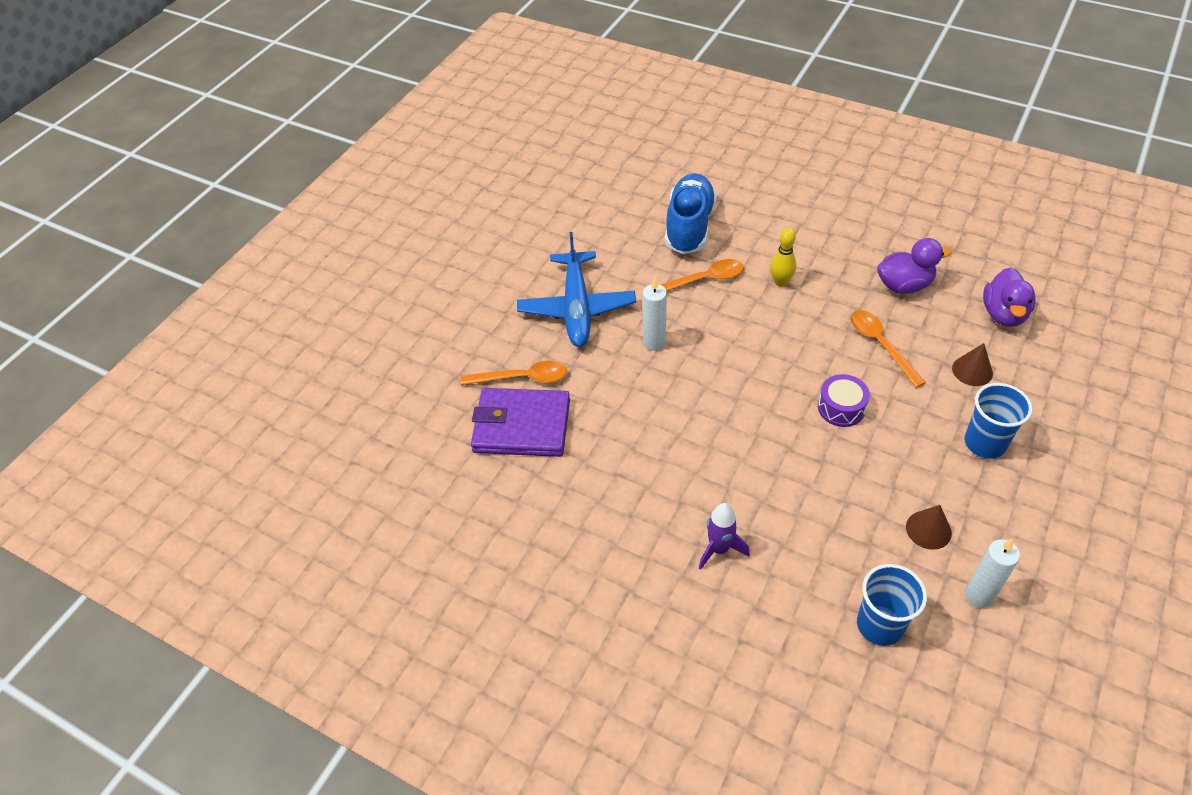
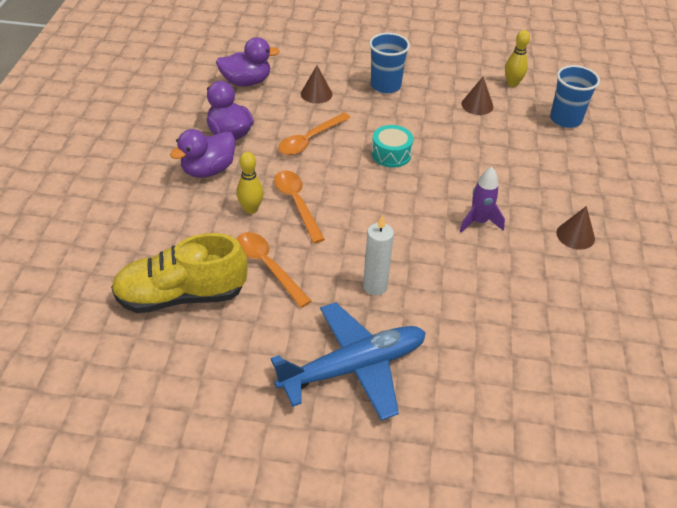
camera: 115 degrees left, 5 degrees down
orange spoon [460,361,567,385] -> orange spoon moved to [274,171,325,243]
purple wallet [471,388,570,457] -> none
blue shoe [665,173,717,254] -> yellow shoe [111,233,248,313]
purple rocket [699,503,750,570] -> purple rocket moved to [459,167,505,233]
purple drum [818,374,870,427] -> turquoise drum [371,125,413,168]
white candle [965,539,1020,608] -> yellow bowling pin [505,30,530,87]
none -> purple duck [170,129,235,178]
none -> brown cone [556,206,595,250]

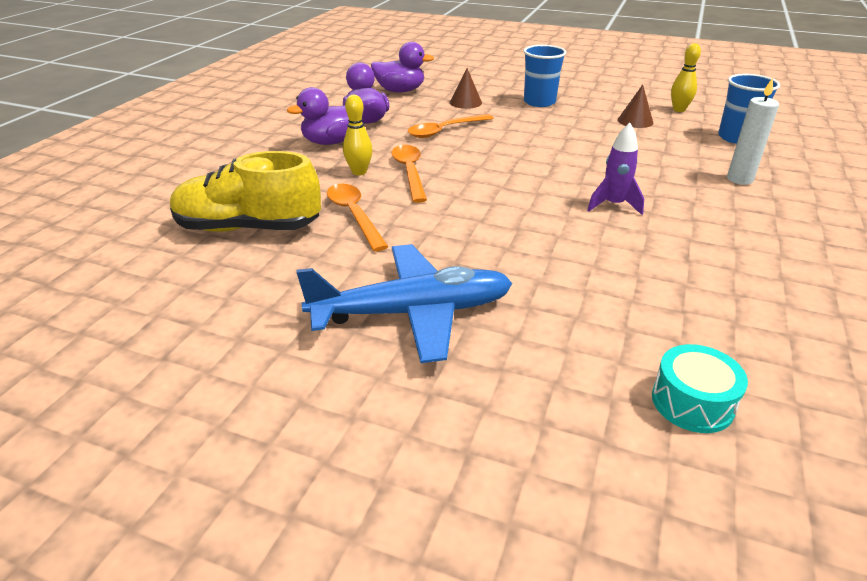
camera: 15 degrees right, 10 degrees down
white candle [363,215,394,295] -> white candle moved to [727,78,779,185]
turquoise drum [371,125,413,168] -> turquoise drum moved to [652,344,748,433]
brown cone [556,206,595,250] -> none

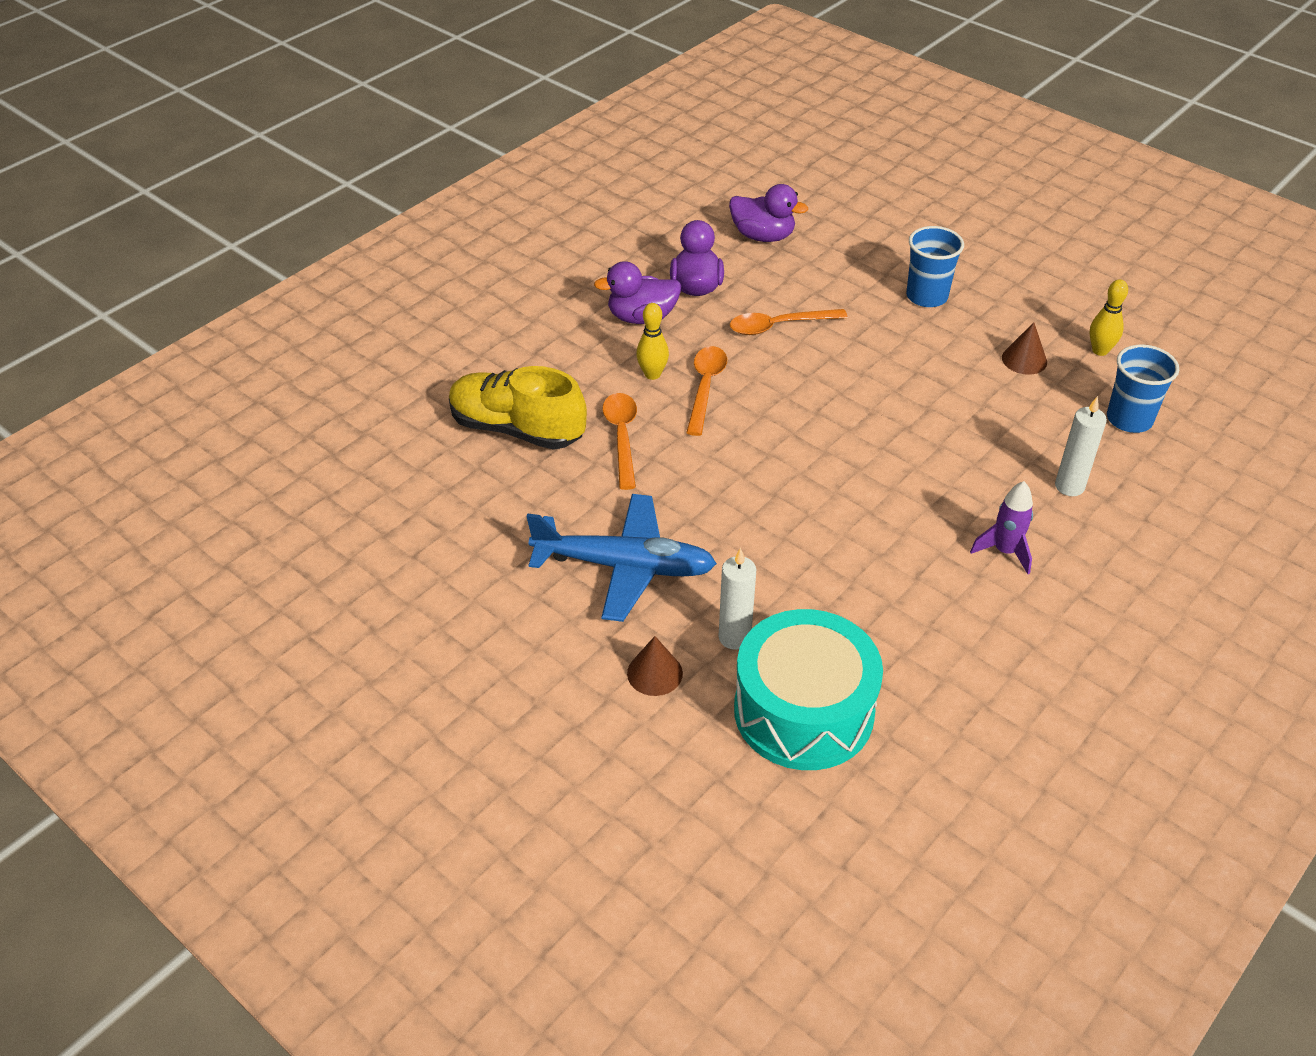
camera: 20 degrees right, 10 degrees up
brown cone [450,68,482,109] -> brown cone moved to [627,636,683,696]
purple rocket [587,123,644,215] -> purple rocket moved to [970,481,1033,574]
turquoise drum [652,344,748,433] -> turquoise drum [734,609,883,770], size x2.12
none -> white candle [718,548,756,650]

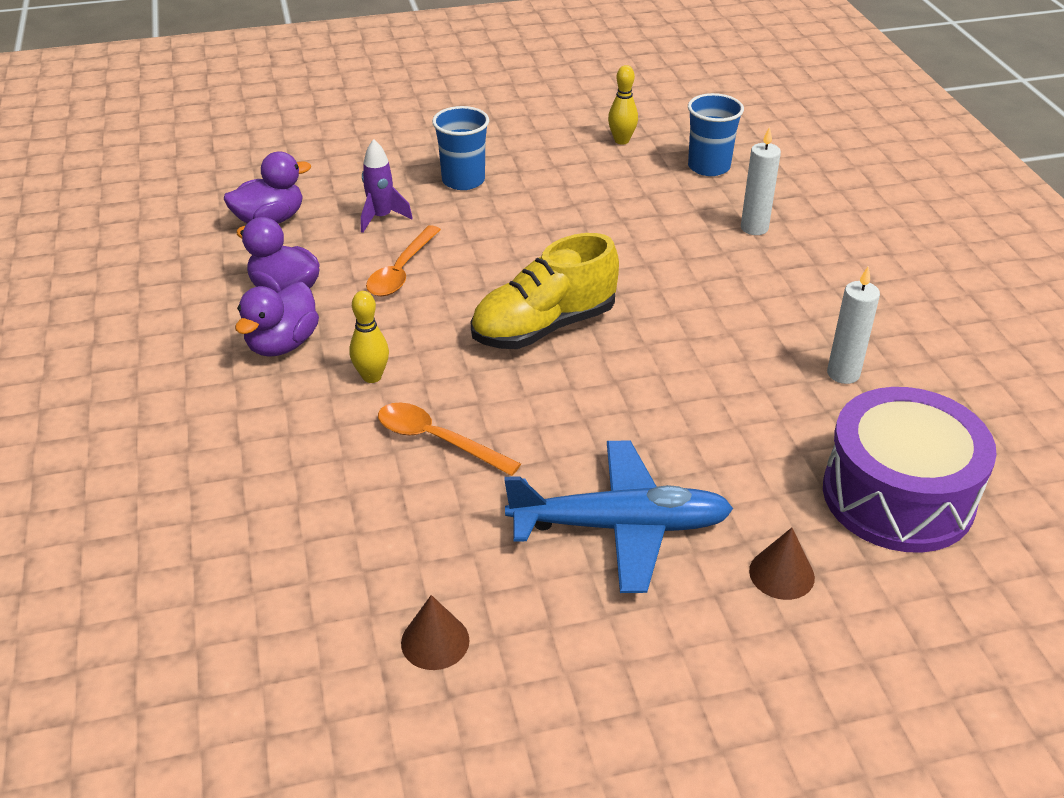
camera: 55 degrees left, 5 degrees down
yellow shoe [449,366,587,450] -> yellow shoe moved to [471,233,619,349]
blue plane [526,494,717,622] -> blue plane turned 45 degrees clockwise [504,441,734,593]
orange spoon [686,346,727,436] -> none
white candle [718,548,756,650] -> white candle moved to [827,266,880,384]
turquoise drum [734,609,883,770] -> purple drum [823,387,997,553]
purple rocket [970,481,1033,574] -> purple rocket moved to [361,139,413,233]
brown cone [1002,322,1047,375] -> brown cone moved to [401,595,470,670]

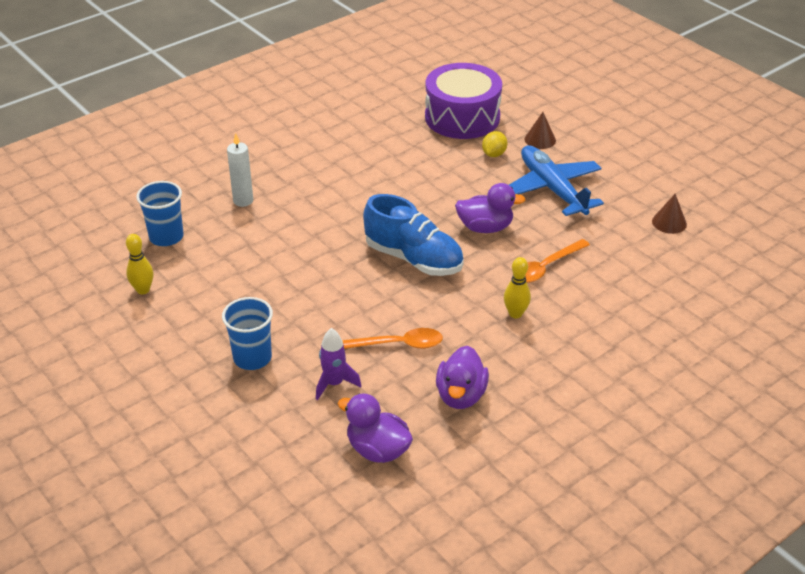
camera: 115 degrees left, 0 degrees up
purple duck [235,282,319,357] -> purple duck moved to [455,183,526,233]
orange spoon [378,403,521,476] -> orange spoon turned 45 degrees clockwise [525,239,590,283]
yellow shoe [471,233,619,349] -> blue shoe [363,194,464,276]
white candle [827,266,880,384] -> none
none -> yellow lemon [482,131,507,157]

